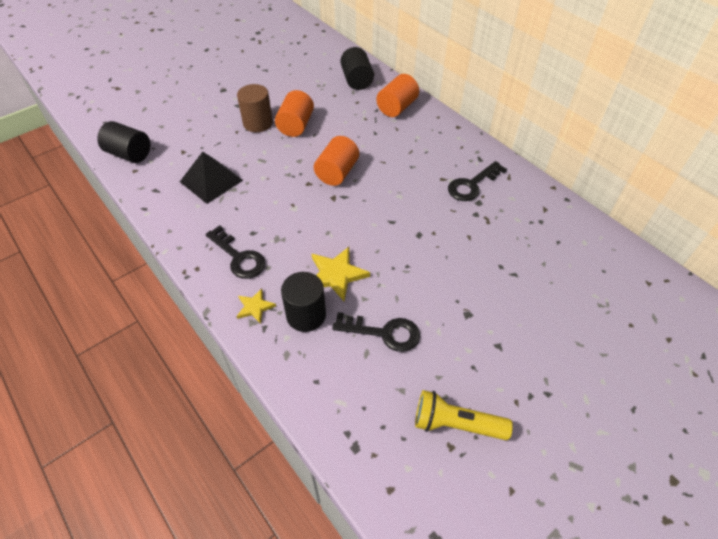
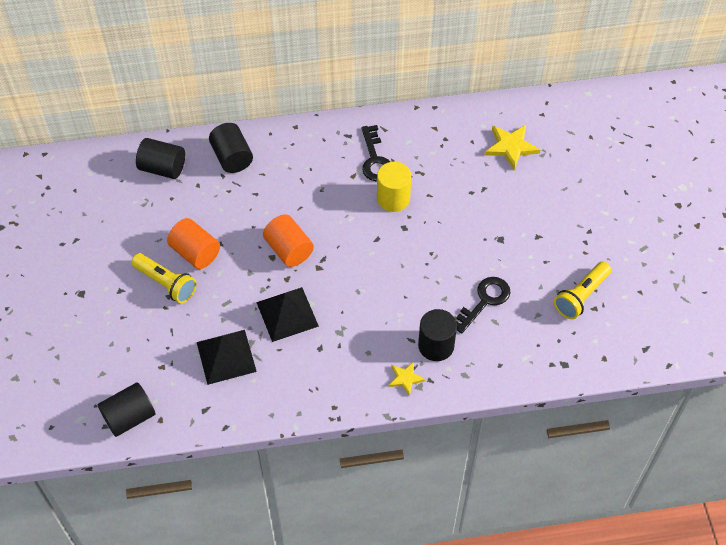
camera: 60 degrees left, 5 degrees up
black key [205,225,266,279] -> none
brown cylinder [237,84,273,132] -> yellow flashlight [131,253,197,303]
yellow star [312,247,370,301] -> yellow star moved to [485,125,540,170]
orange cylinder [376,74,419,117] -> black cylinder [209,123,253,173]
none -> black pyramid [256,287,319,342]
none -> yellow cylinder [377,162,411,212]

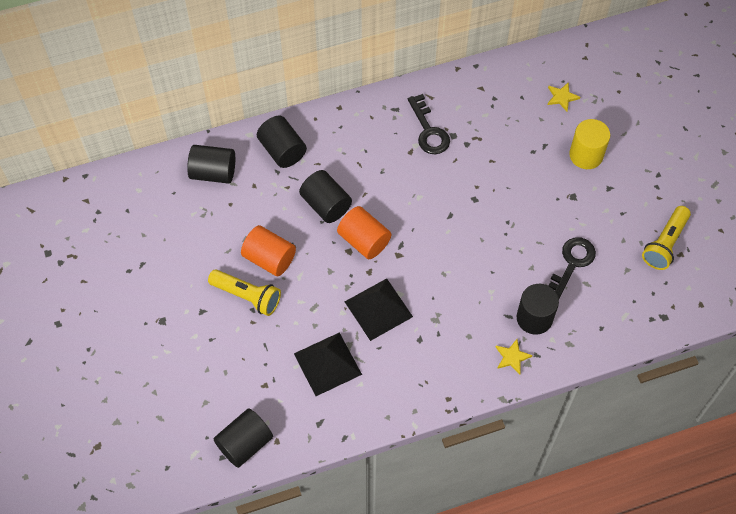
camera: 10 degrees left, 5 degrees up
yellow cylinder [377,162,411,212] -> yellow cylinder moved to [569,119,610,169]
yellow star [485,125,540,170] -> yellow star [548,82,580,111], size x0.60
none -> black cylinder [299,170,352,223]

